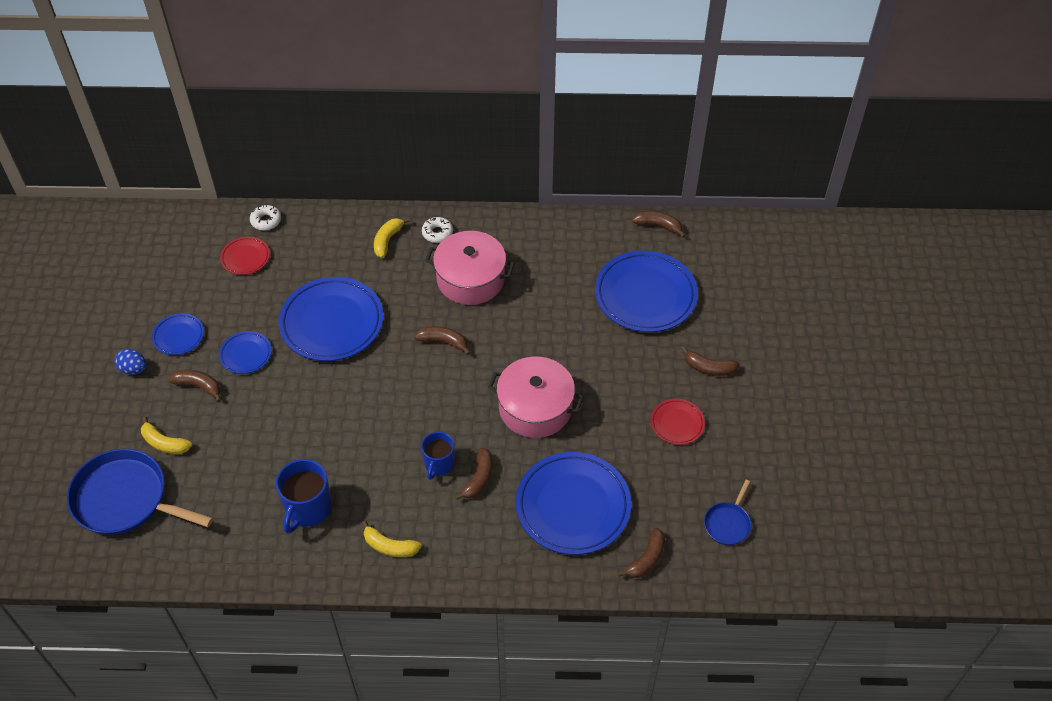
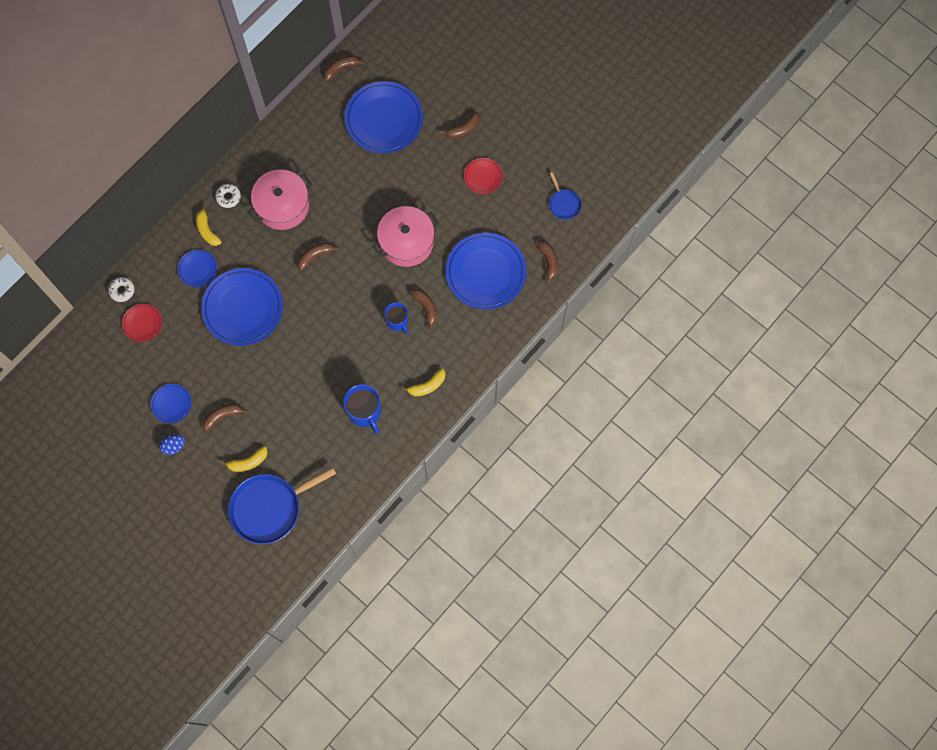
camera: 50 degrees left, 20 degrees up
blue plate [219,331,272,374] -> blue plate moved to [178,250,217,287]

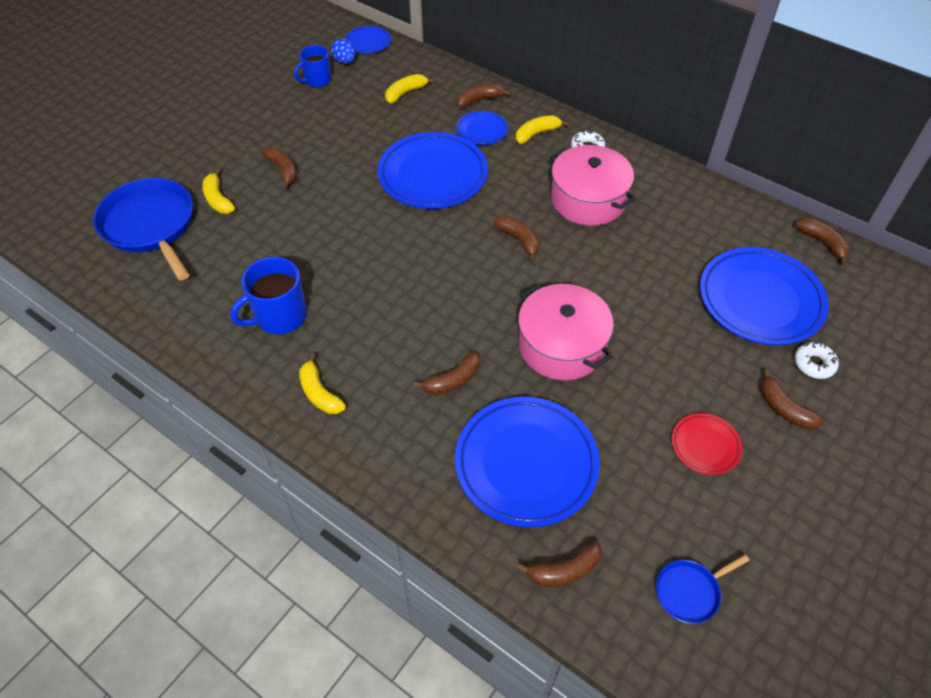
camera: 85 degrees right, 20 degrees down
white donut [108,277,134,302] -> white donut moved to [794,342,839,379]
red plate [122,304,162,342] -> yellow banana [385,74,434,103]
blue plate [151,384,192,423] -> blue plate moved to [345,26,391,54]
blue egg [160,434,185,455] -> blue egg moved to [331,39,356,64]
blue mug [384,302,408,334] -> blue mug moved to [294,45,331,87]
none -> brown banana [456,84,511,108]

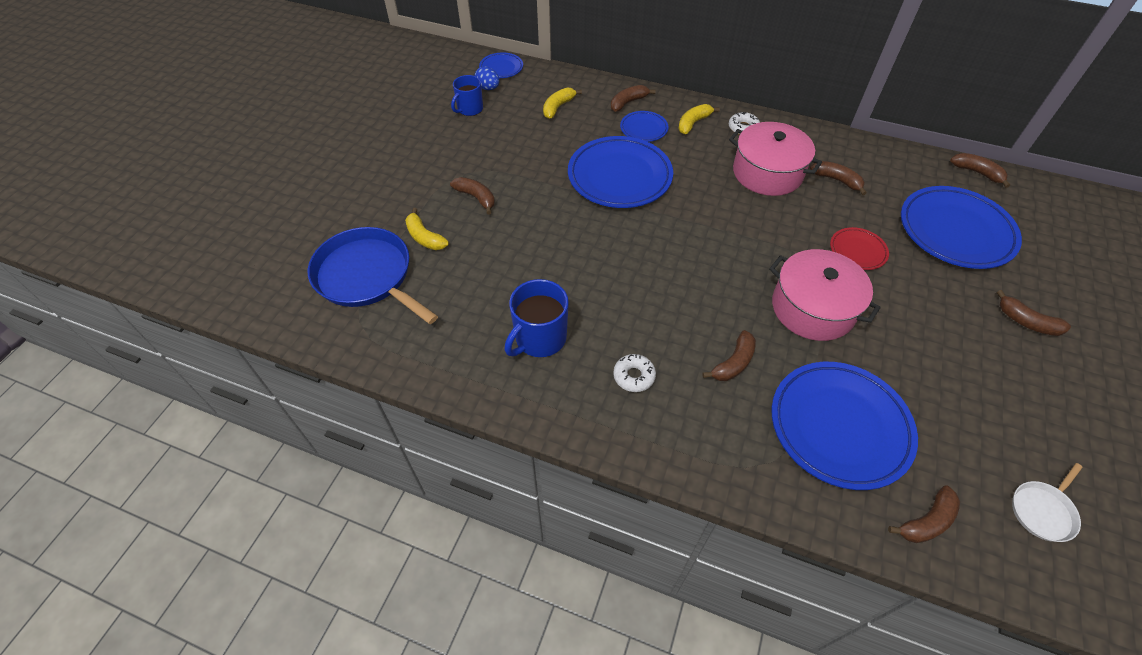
camera: 15 degrees left, 0 degrees up
yellow banana [299,354,346,414] -> none
brown banana [493,215,540,262] -> brown banana moved to [810,161,866,195]
blue pan [656,555,750,624] -> white pan [1012,463,1083,542]
red plate [672,413,742,475] -> red plate moved to [830,227,889,270]
white donut [794,342,839,379] -> white donut moved to [613,354,656,392]

